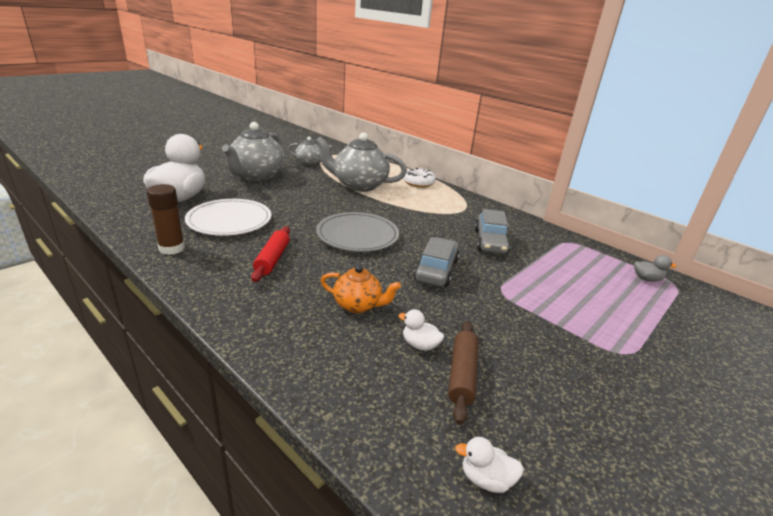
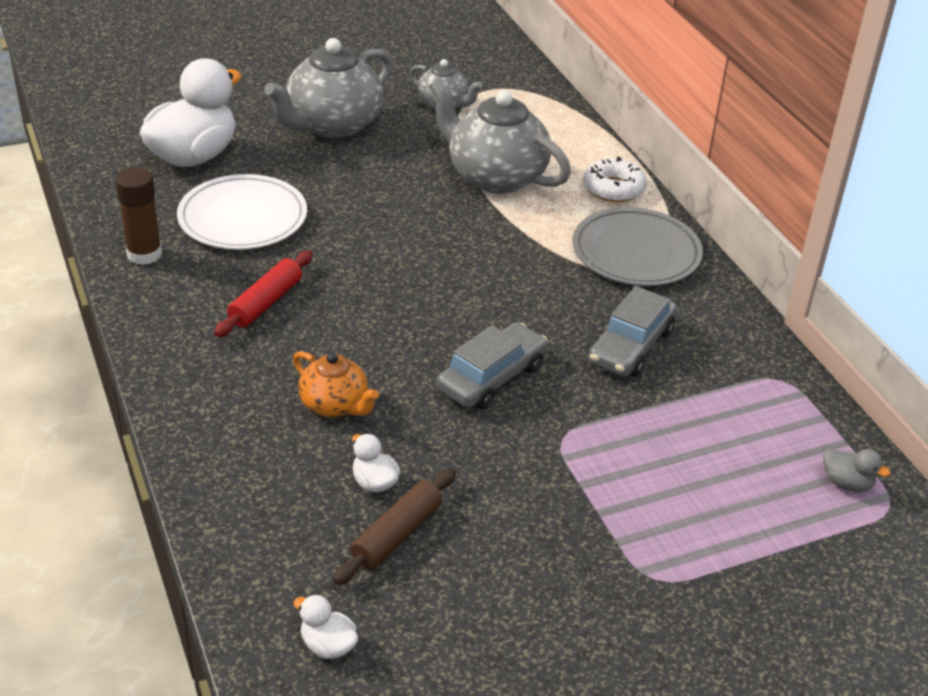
camera: 25 degrees right, 10 degrees up
grey plate [316,212,400,252] -> grey plate moved to [573,207,703,286]

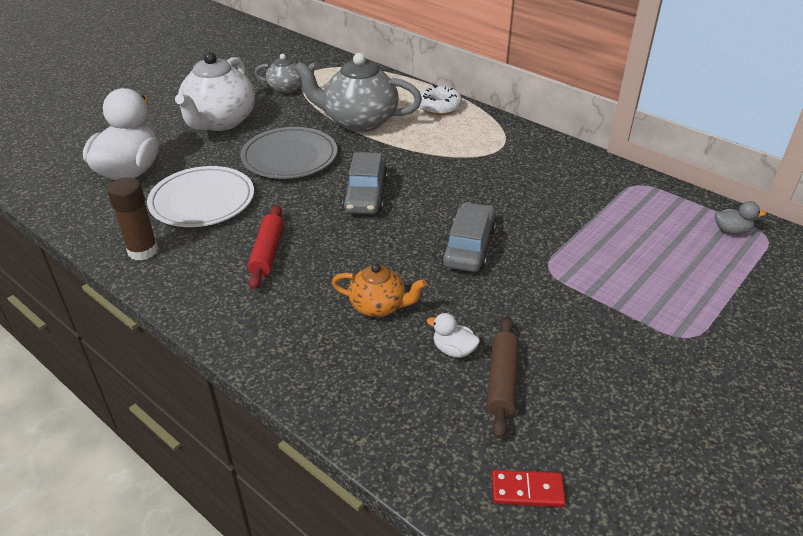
camera: 25 degrees left, 0 degrees up
grey teapot [264,38,393,138] -> white teapot [175,52,255,131]
white duck [294,594,358,659] -> red domino [492,470,566,507]
grey plate [573,207,703,286] -> grey plate moved to [240,127,337,179]
grey car [588,286,677,377] -> grey car moved to [342,152,388,214]

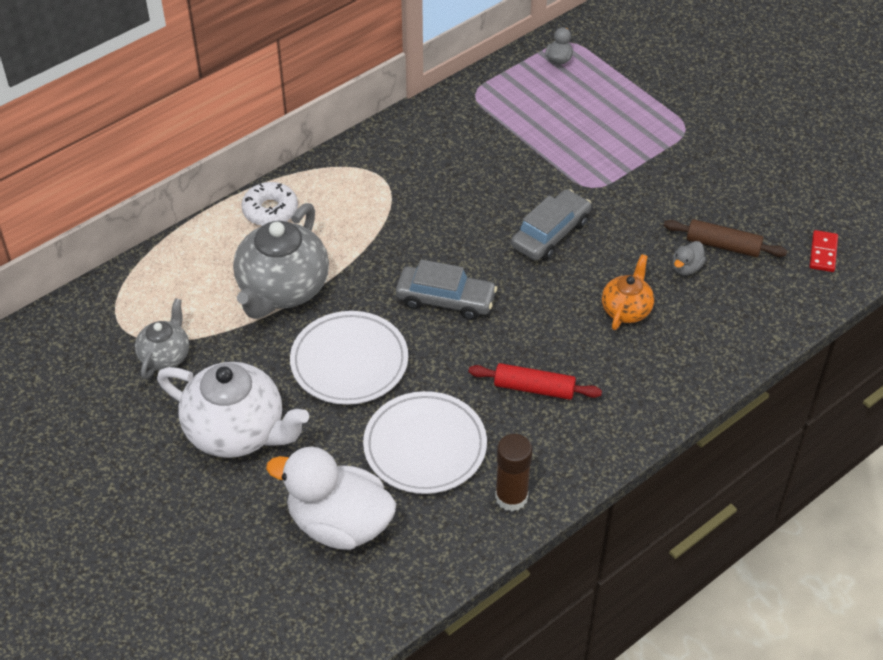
camera: 80 degrees left, 10 degrees up
grey plate [240,127,337,179] -> white plate [290,311,408,405]
white duck [427,313,480,358] -> grey duck [673,241,706,275]
grey car [441,202,496,272] -> grey car turned 105 degrees clockwise [511,189,591,261]

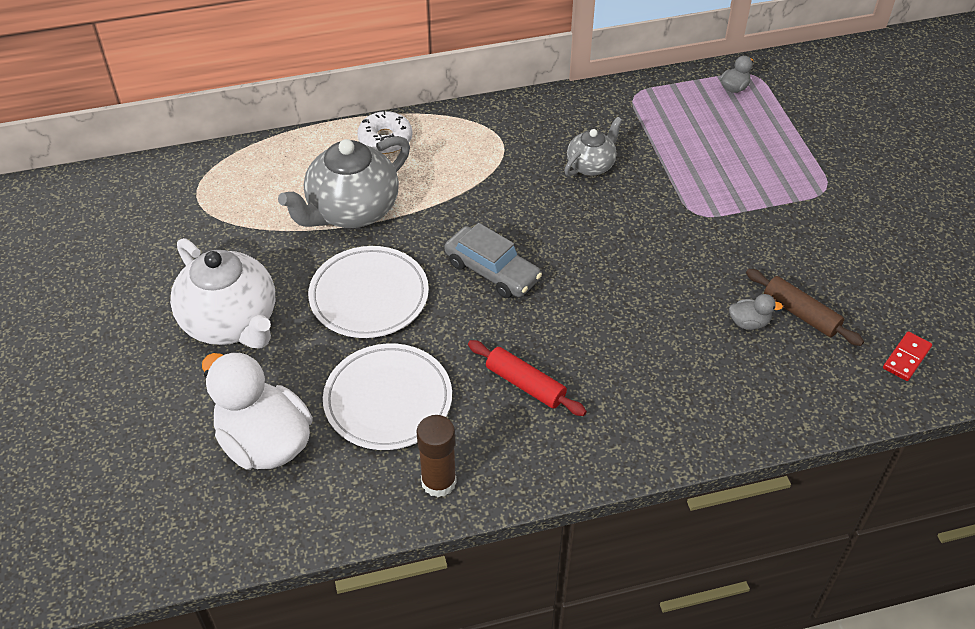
camera: 25 degrees right, 0 degrees up
grey teapot [135,298,189,379] -> grey teapot moved to [564,117,622,176]
grey car [511,189,591,261] -> none
orange teapot [602,254,654,330] -> none
grey duck [673,241,706,275] -> grey duck turned 150 degrees counterclockwise [729,294,783,330]

